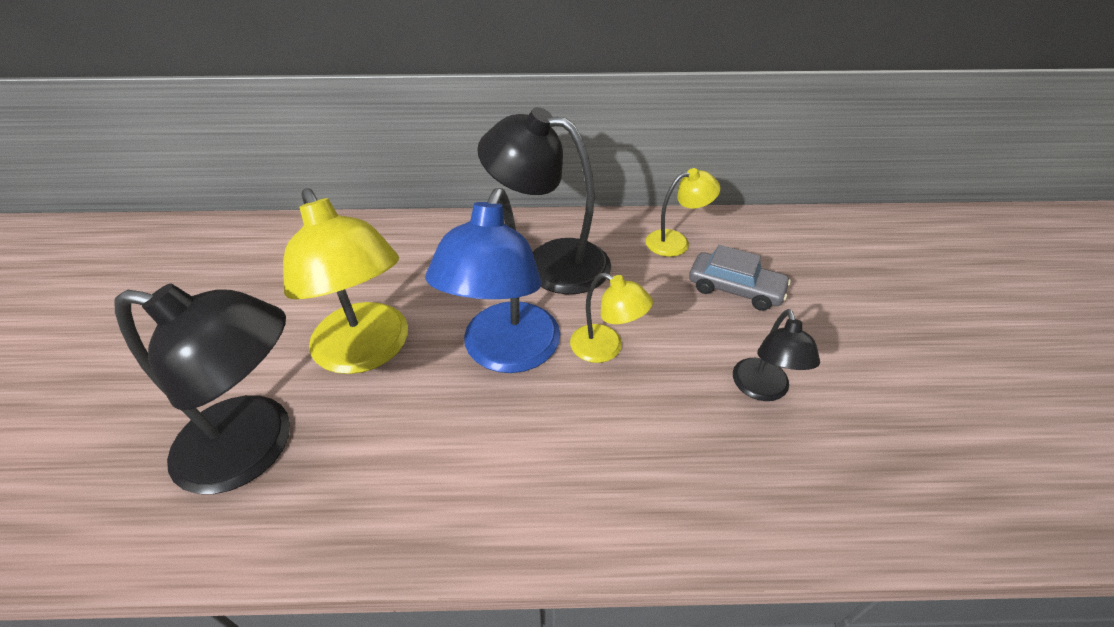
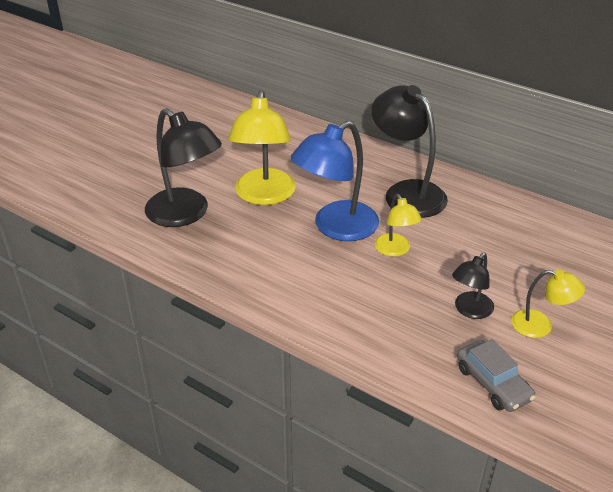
camera: 35 degrees right, 5 degrees down
yellow lamp [646,168,720,257] -> yellow lamp moved to [511,269,585,338]
grey car [689,245,791,311] -> grey car moved to [457,339,536,412]

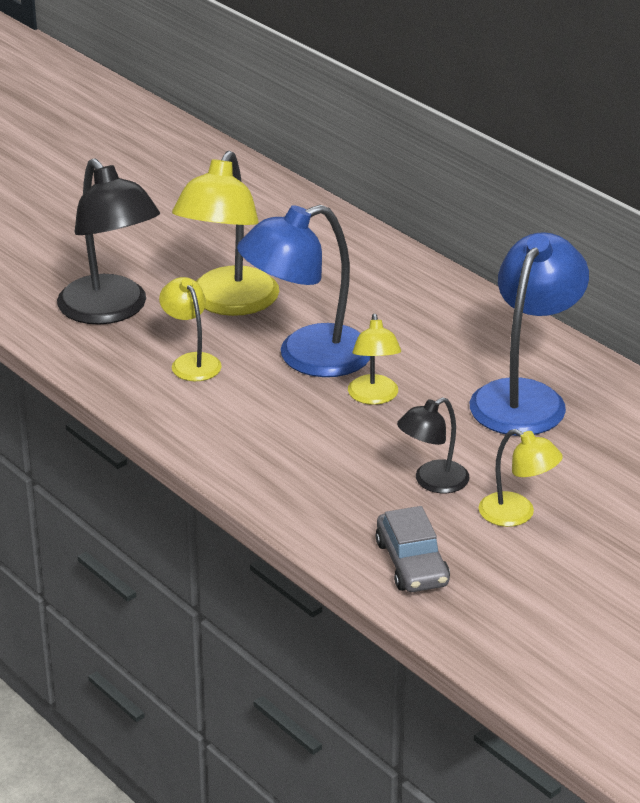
camera: 15 degrees right, 5 degrees down
black lamp [371,85,448,218] -> none
none -> yellow lamp [159,277,222,381]
none -> blue lamp [470,232,589,436]

